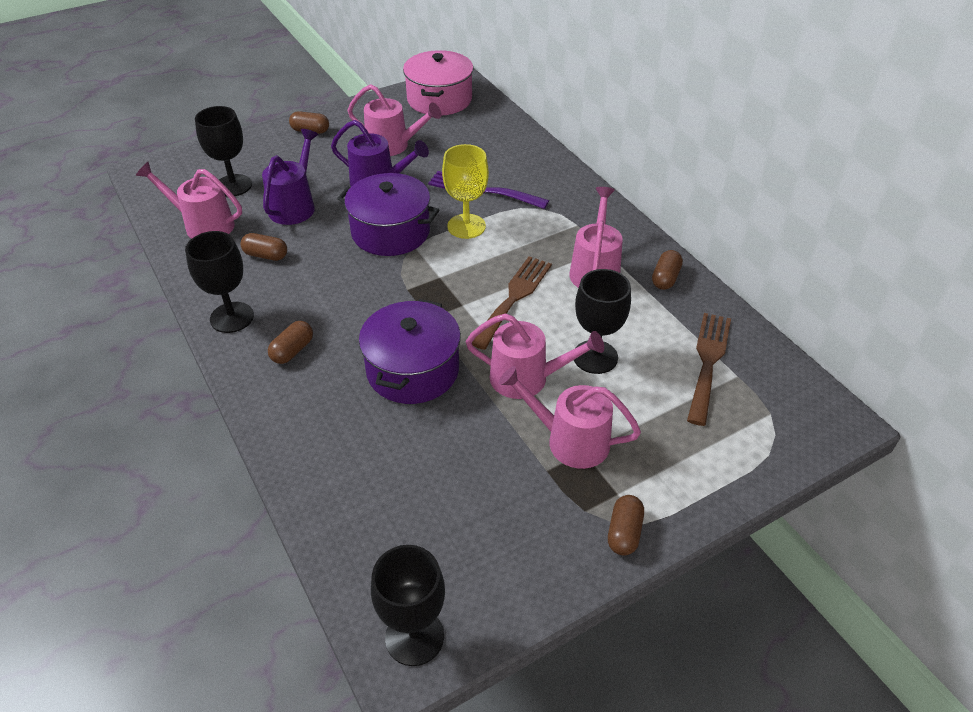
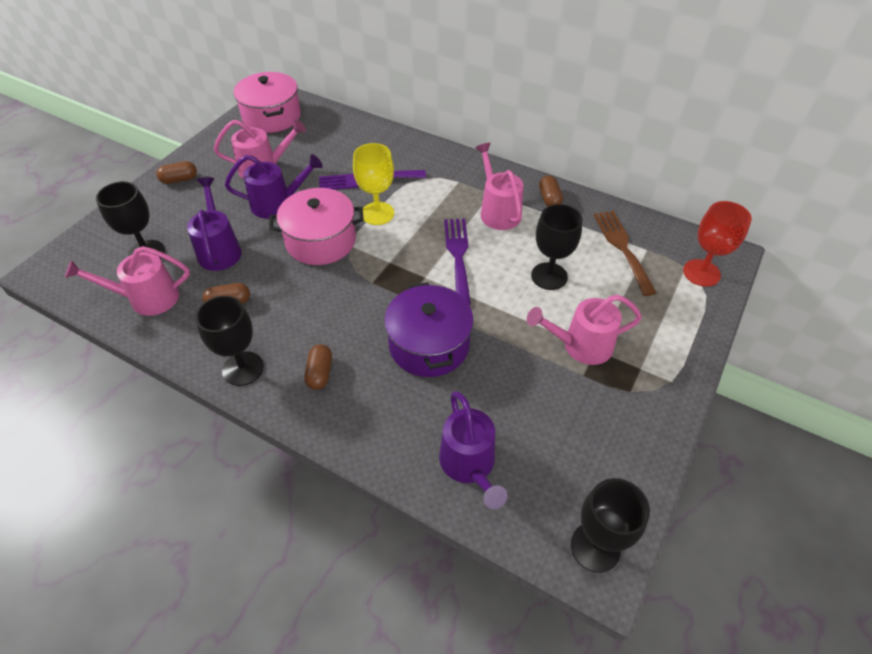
camera: 30 degrees left, 5 degrees up
purple pot [337,173,439,256] -> pink pot [269,188,364,265]
pink watering can [466,313,604,399] -> none
brown fork [472,256,552,350] -> purple fork [444,218,471,305]
brown capsule [608,495,644,556] -> none
none -> purple watering can [439,391,508,509]
none -> red goblet [683,201,752,287]

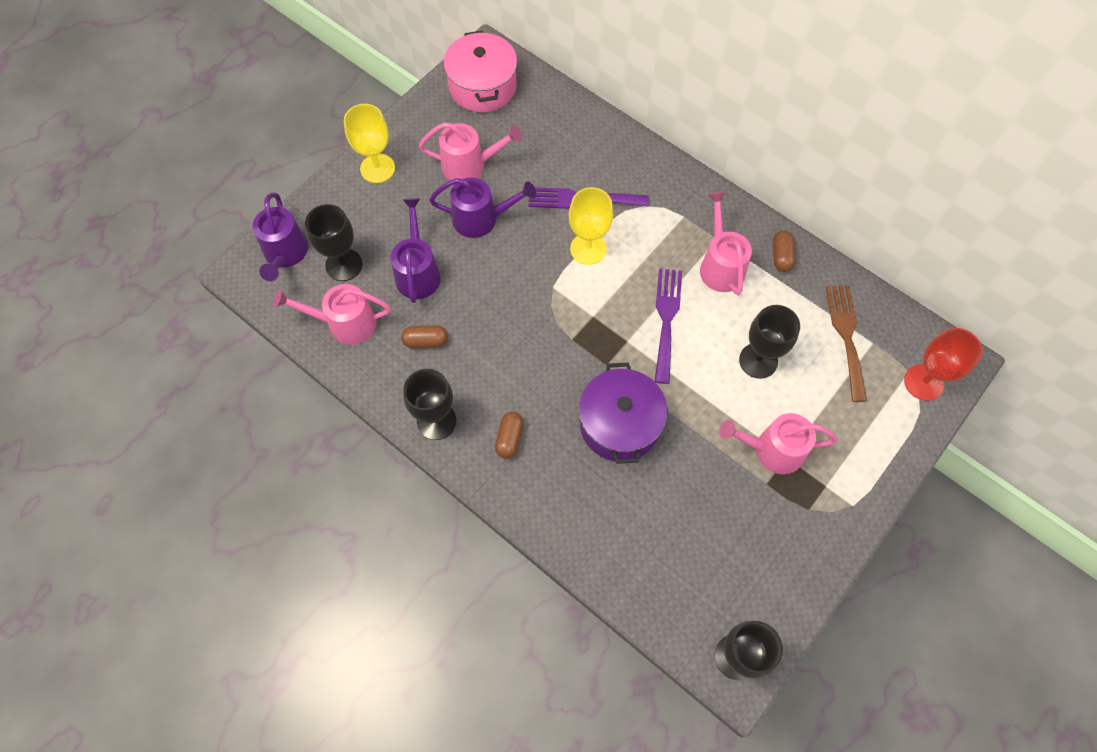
camera: 10 degrees right, 15 degrees up
brown capsule [156,161,197,184] -> yellow goblet [344,104,395,183]
pink pot [269,188,364,265] -> none
purple watering can [439,391,508,509] -> purple watering can moved to [252,192,308,281]

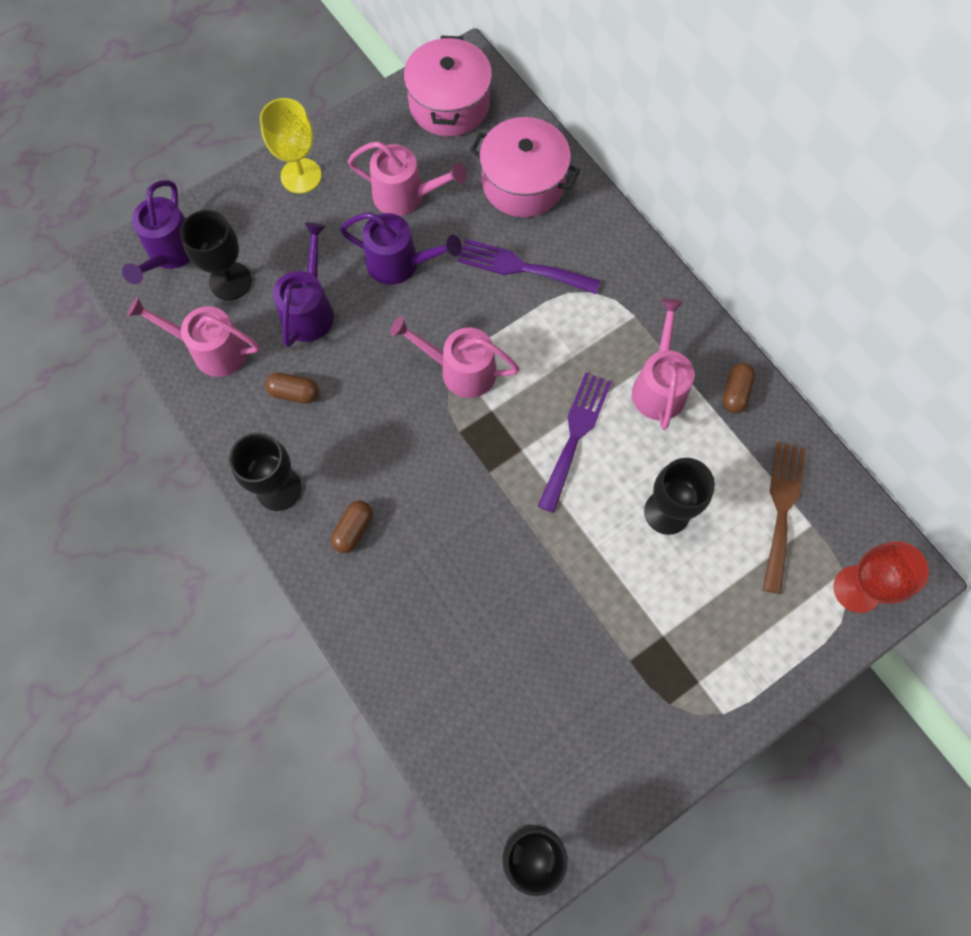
camera: 15 degrees right, 5 degrees up
yellow goblet [569,187,613,265] -> none
purple pot [579,363,667,464] -> none
pink watering can [719,413,838,474] -> pink watering can moved to [390,316,520,398]
none -> pink pot [470,117,580,217]

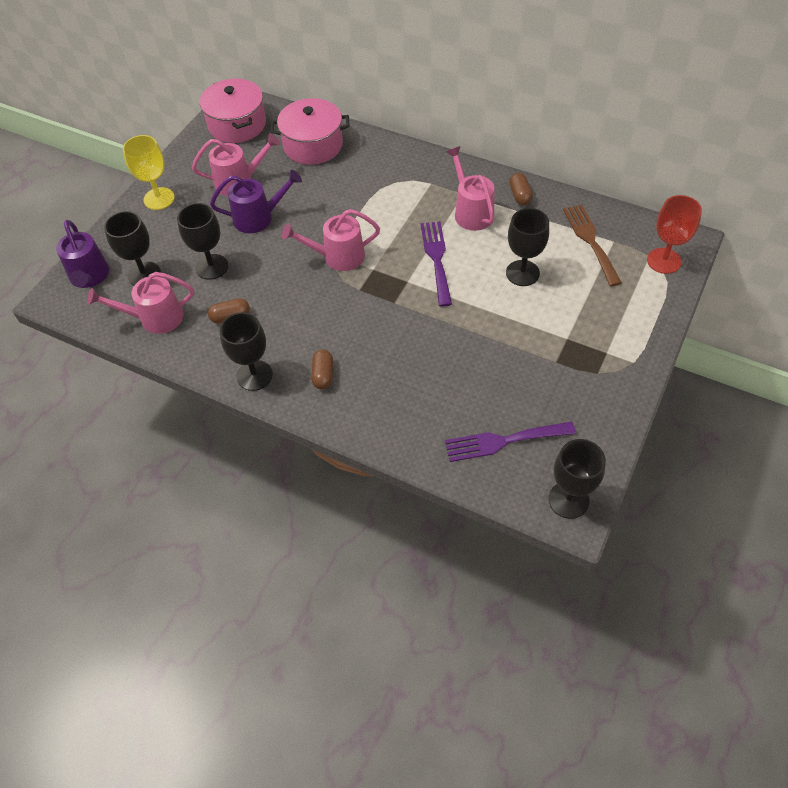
camera: 25 degrees left, 15 degrees down
purple watering can [273,222,334,347] -> black goblet [177,203,228,280]
purple fork [458,239,600,294] -> purple fork moved to [445,421,576,462]

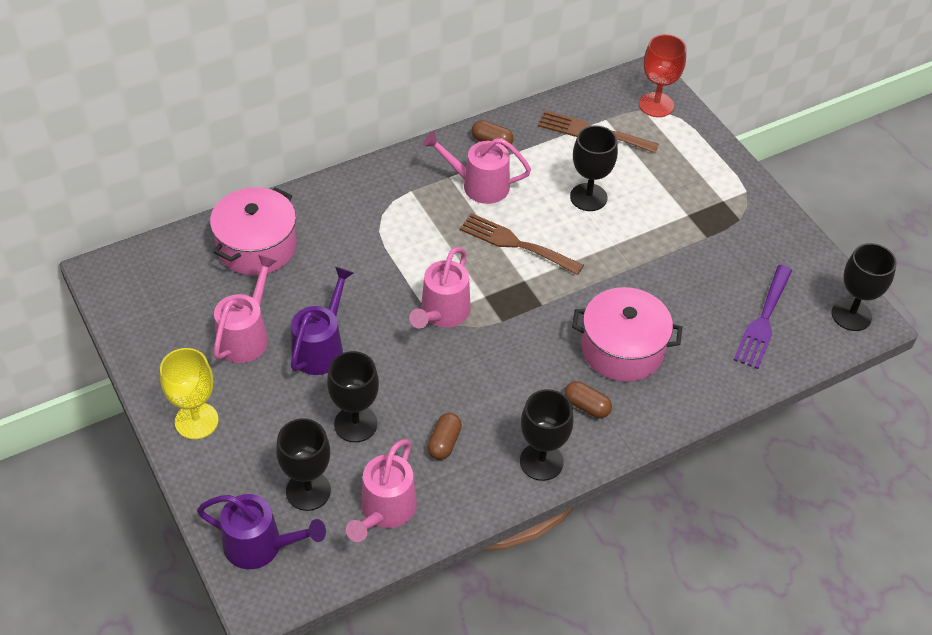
camera: 60 degrees left, 5 degrees down
pink pot [200,79,266,143] -> pink pot moved to [572,287,682,382]
purple fork [420,221,452,307] -> brown fork [460,213,584,275]

